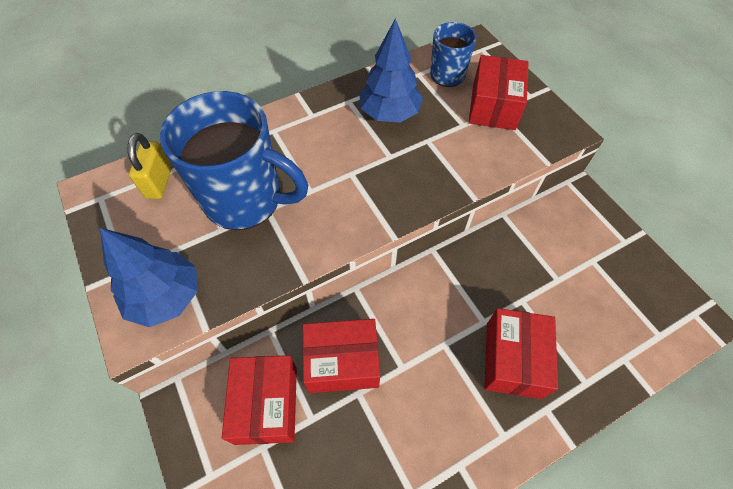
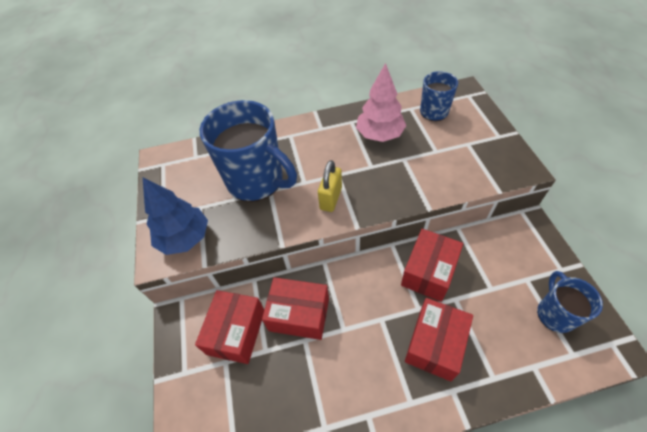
camera: 20 degrees right, 5 degrees down
yellow padlock [127,133,172,199] -> yellow padlock moved to [318,160,342,212]
blue tree [359,18,423,122] -> pink tree [356,63,406,142]
red box [469,55,529,130] -> red box moved to [401,229,463,302]
none -> blue mug [537,271,603,333]

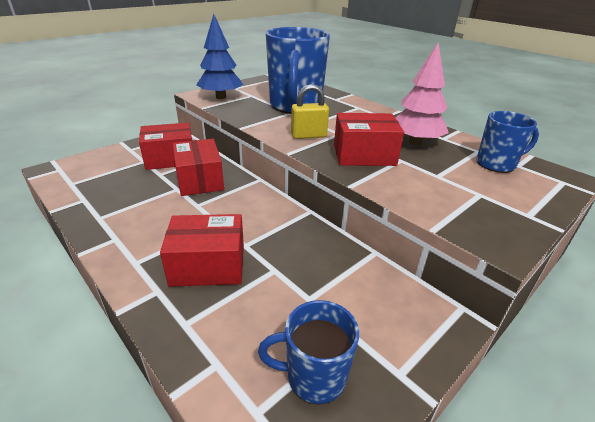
camera: 55 degrees right, 20 degrees down
red box [401,229,463,302] -> red box moved to [334,113,404,166]
blue mug [537,271,603,333] -> blue mug turned 150 degrees counterclockwise [258,300,359,404]

